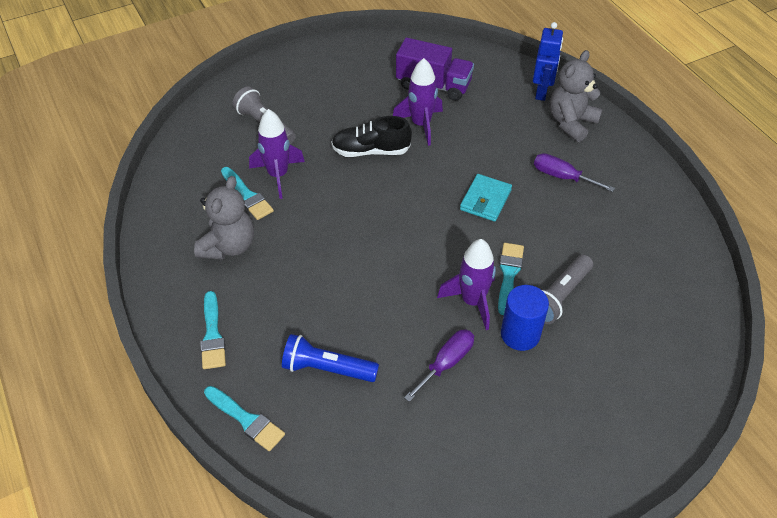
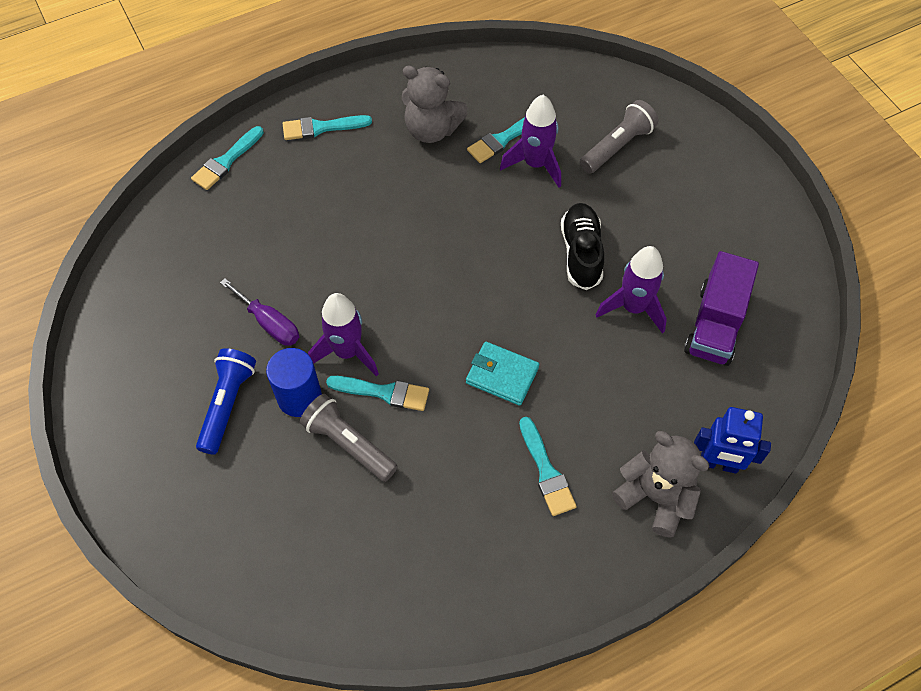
camera: 90 degrees right, 10 degrees up
blue flashlight [282,334,379,382] -> blue flashlight moved to [196,348,256,455]
purple screwdriver [534,153,615,192] -> turquoise brush [519,417,577,516]

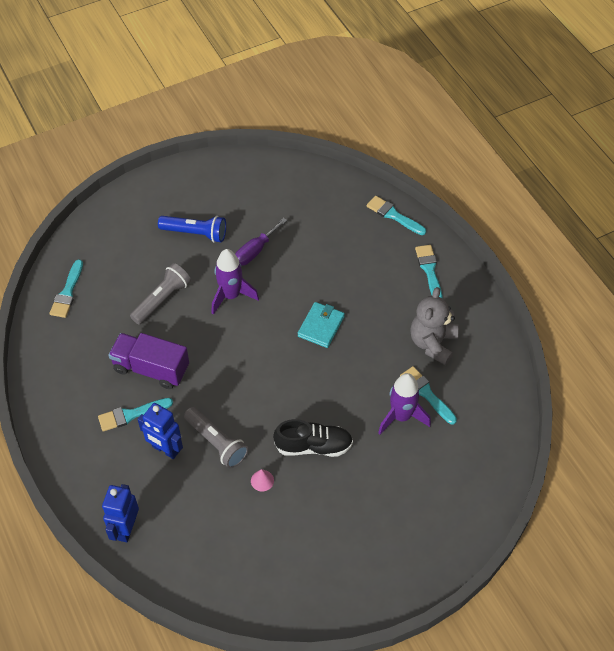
camera: 90 degrees right, 5 degrees down
blue cylinder [266,348,322,417] -> none
turquoise brush [326,376,429,411] -> turquoise brush moved to [50,259,83,318]
turquoise wallet [466,342,539,406] -> turquoise wallet moved to [298,302,345,348]
grey flashlight [580,100,658,174] -> grey flashlight moved to [184,407,248,468]
purple rocket [596,246,667,334] -> pink cone [251,469,274,492]
grey teddy bear [612,431,709,538] -> none
purple truck [684,251,759,366] -> purple truck moved to [108,333,189,389]
none -> blue robot [137,403,183,459]

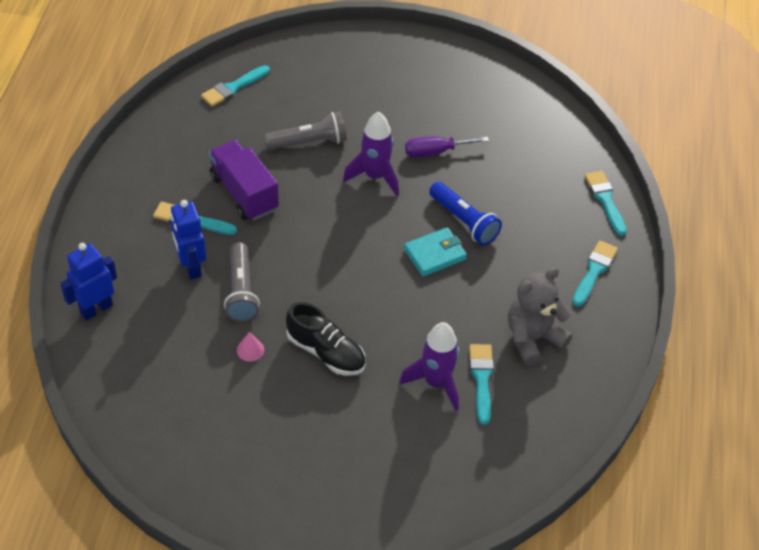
camera: 35 degrees right, 5 degrees down
blue flashlight [158,216,226,243] -> blue flashlight moved to [429,182,502,245]

